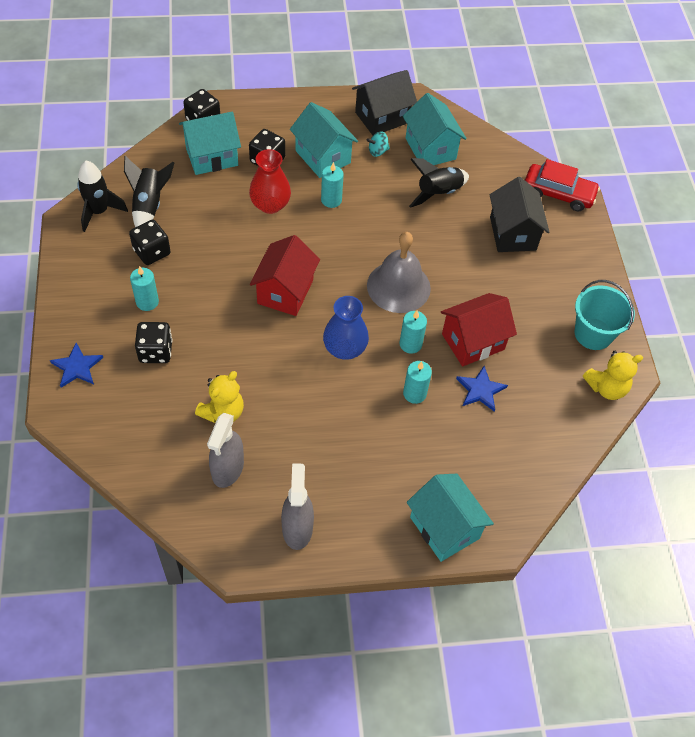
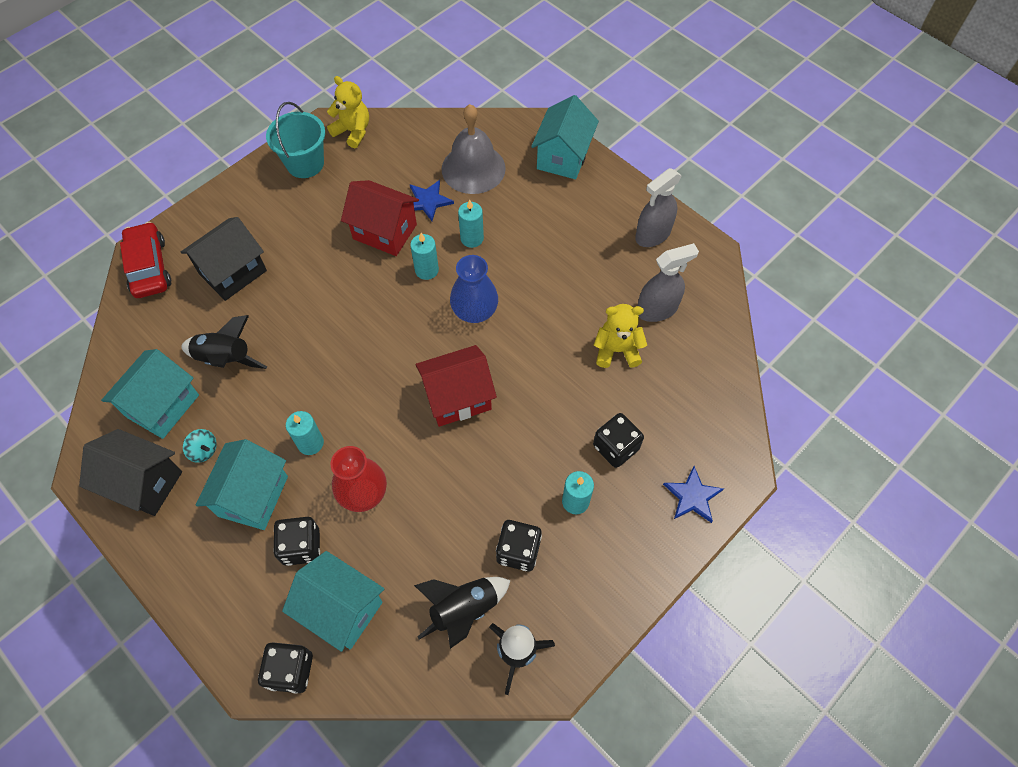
camera: 125 degrees left, 5 degrees up
grey bell [367,232,431,313] -> grey bell moved to [442,104,506,194]

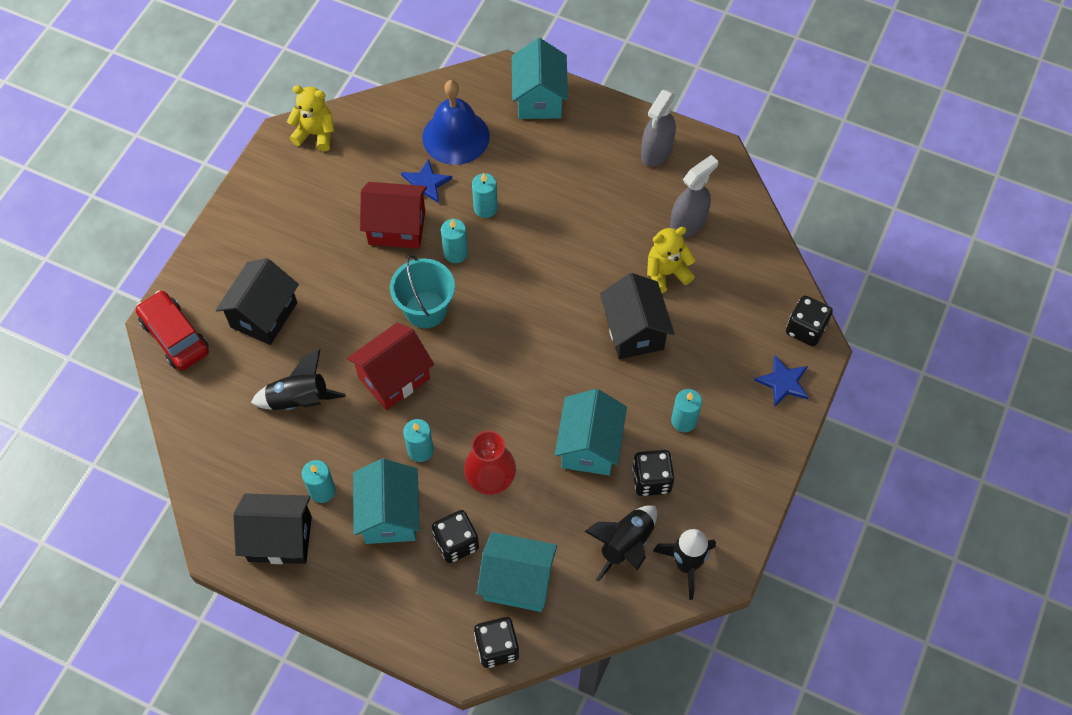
camera: 20 degrees left, 0 degrees up
turquoise house [101,349,199,439] -> turquoise house moved to [555,389,627,475]
turquoise spinning top [183,429,217,463] -> turquoise candle [302,460,336,503]
turquoise bucket [266,102,325,178] -> turquoise bucket moved to [390,255,455,328]
red house [415,345,497,427] -> red house moved to [347,323,434,410]
grey bell [442,104,506,194] -> blue bell [422,80,490,165]
blue vase [450,255,498,323] -> none
black dice [593,413,644,468] -> black dice moved to [786,296,833,346]
none -> black house [600,273,674,359]

